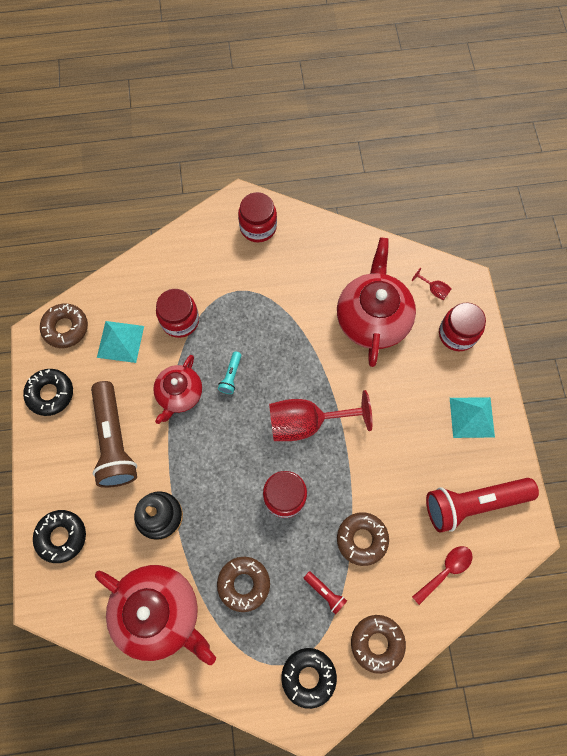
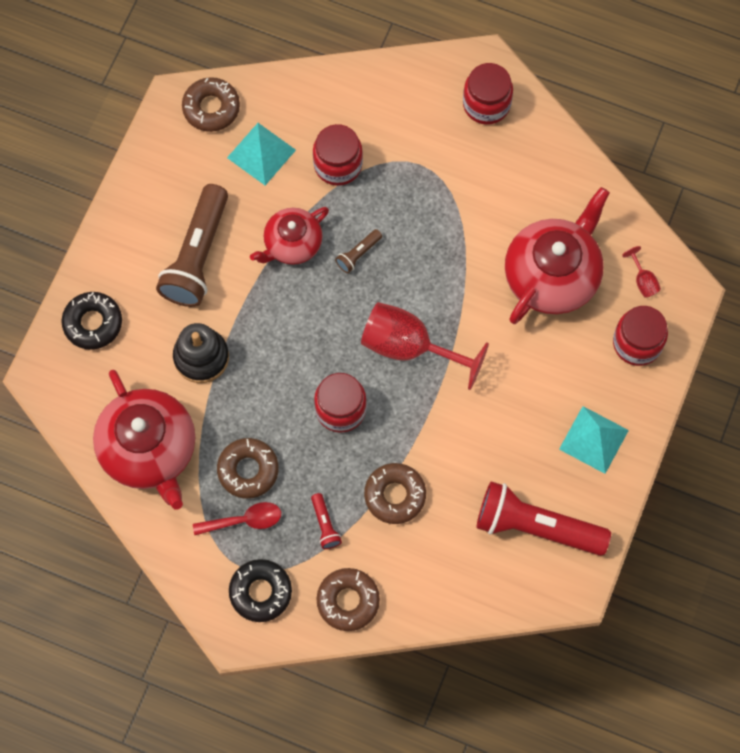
camera: 30 degrees right, 0 degrees up
black donut [23,369,73,416] -> none
turquoise flashlight [218,351,241,394] -> brown flashlight [335,229,382,273]
red spoon [412,546,473,605] -> red spoon moved to [193,502,281,535]

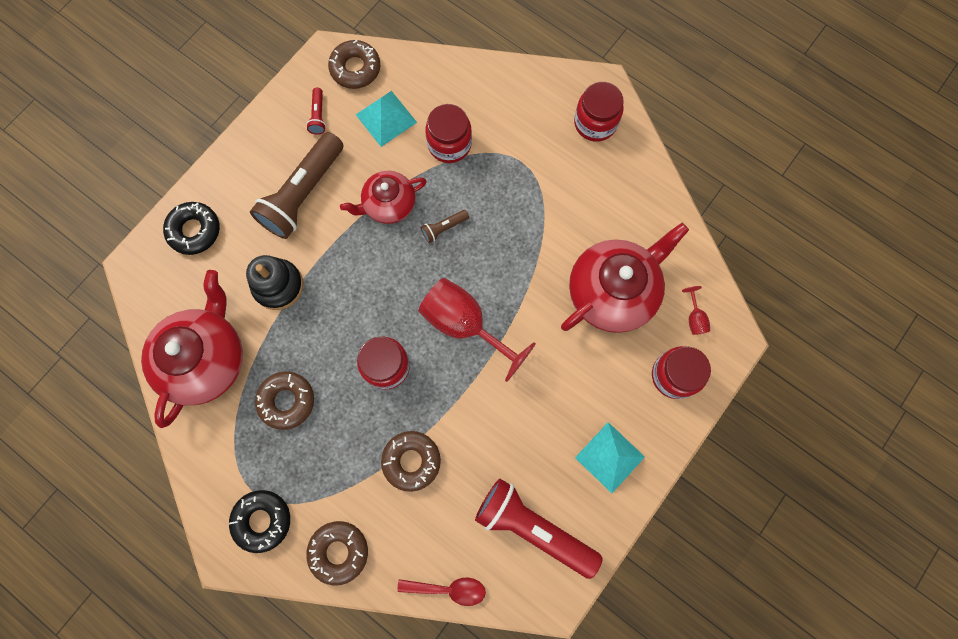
camera: 15 degrees right, 5 degrees up
red teapot [93,370,195,510] -> red teapot turned 150 degrees counterclockwise [141,270,243,428]
red spoon [193,502,281,535] -> red spoon moved to [397,578,486,606]
red flashlight [311,493,342,549] -> red flashlight moved to [306,88,326,135]

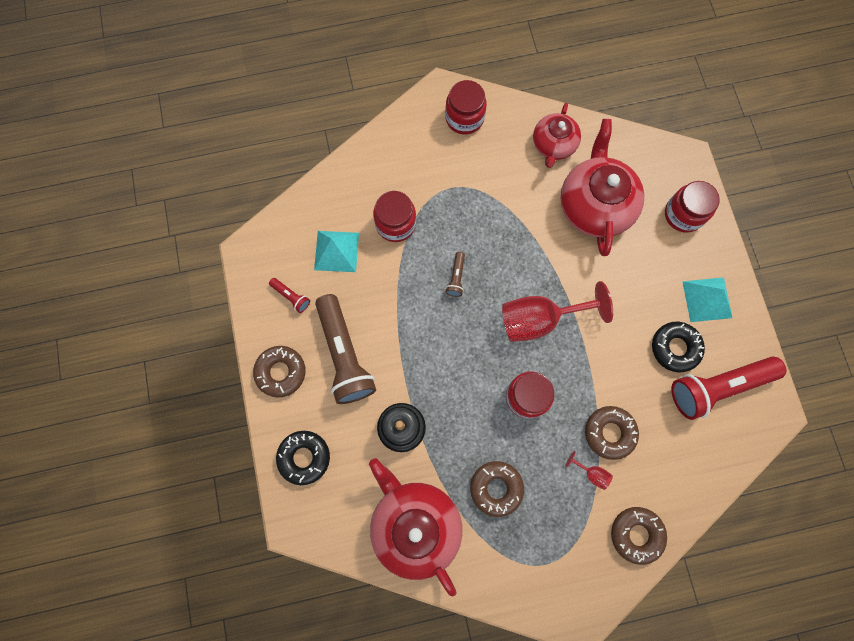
camera: 50 degrees left, 0 degrees up
black donut [229,490,290,553] -> black donut moved to [652,322,705,372]
brown donut [328,40,380,89] -> brown donut moved to [253,346,306,398]
red teapot [340,171,427,224] -> red teapot moved to [533,102,581,168]
red spoon [397,578,486,606] -> none
red goblet [682,286,710,335] -> red goblet moved to [565,451,613,490]

